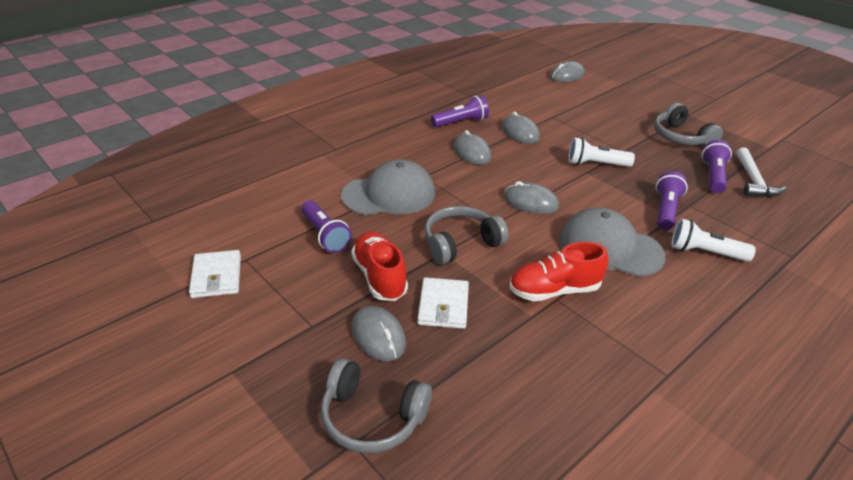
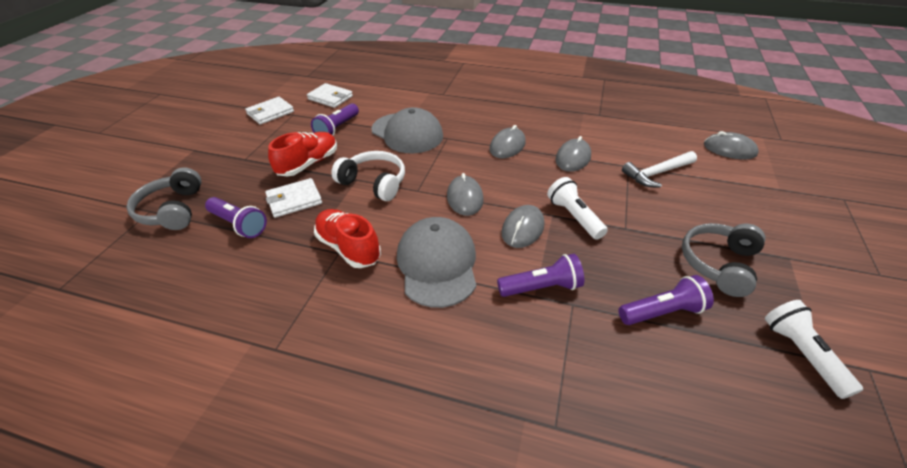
camera: 60 degrees right, 5 degrees up
grey mouse [352,306,406,361] -> grey mouse moved to [501,205,544,248]
grey headphones [424,206,509,265] -> white headphones [331,151,405,201]
purple flashlight [431,95,489,128] -> purple flashlight moved to [205,197,267,238]
white flashlight [671,218,756,262] -> white flashlight moved to [765,300,863,399]
white hammer [736,147,786,197] -> white hammer moved to [622,151,697,188]
none -> white wallet [307,83,353,108]

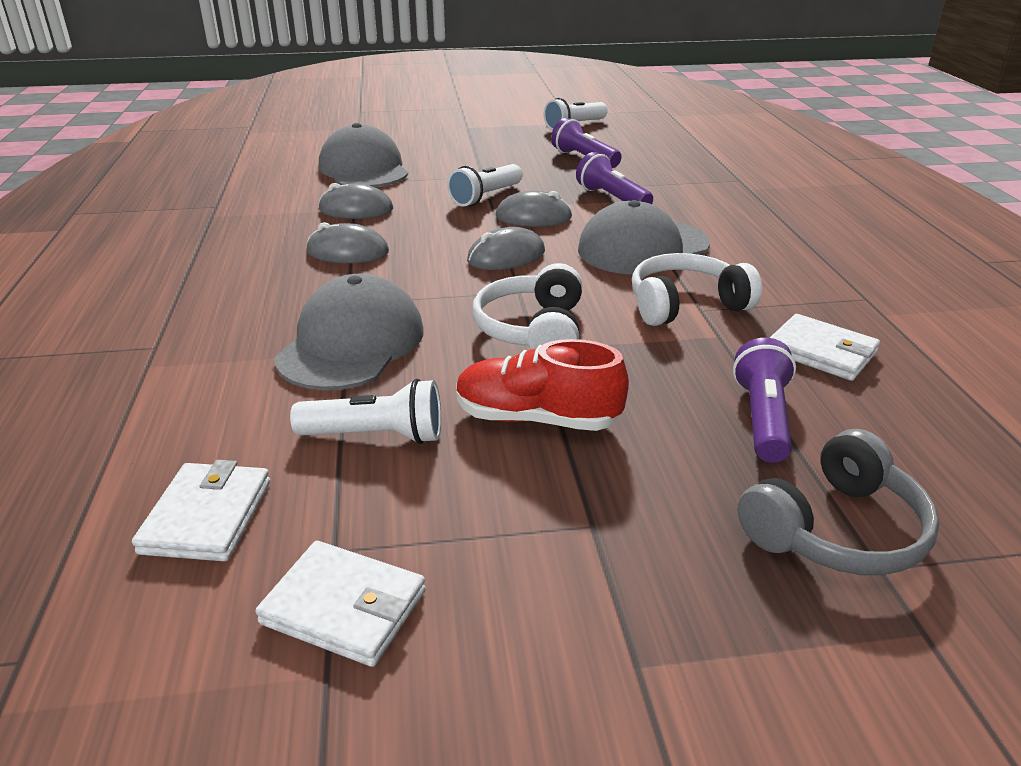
camera: 115 degrees left, 10 degrees down
white wallet [265,178,322,218] -> white wallet moved to [770,314,880,381]
purple flashlight [311,103,359,136] -> white flashlight [290,379,441,444]
red shoe [314,209,381,268] -> white headphones [632,253,762,326]
white hammer [622,151,697,188] -> grey cap [319,123,408,187]
grey headphones [682,223,765,297] -> none
grey mouse [704,131,759,160] -> none

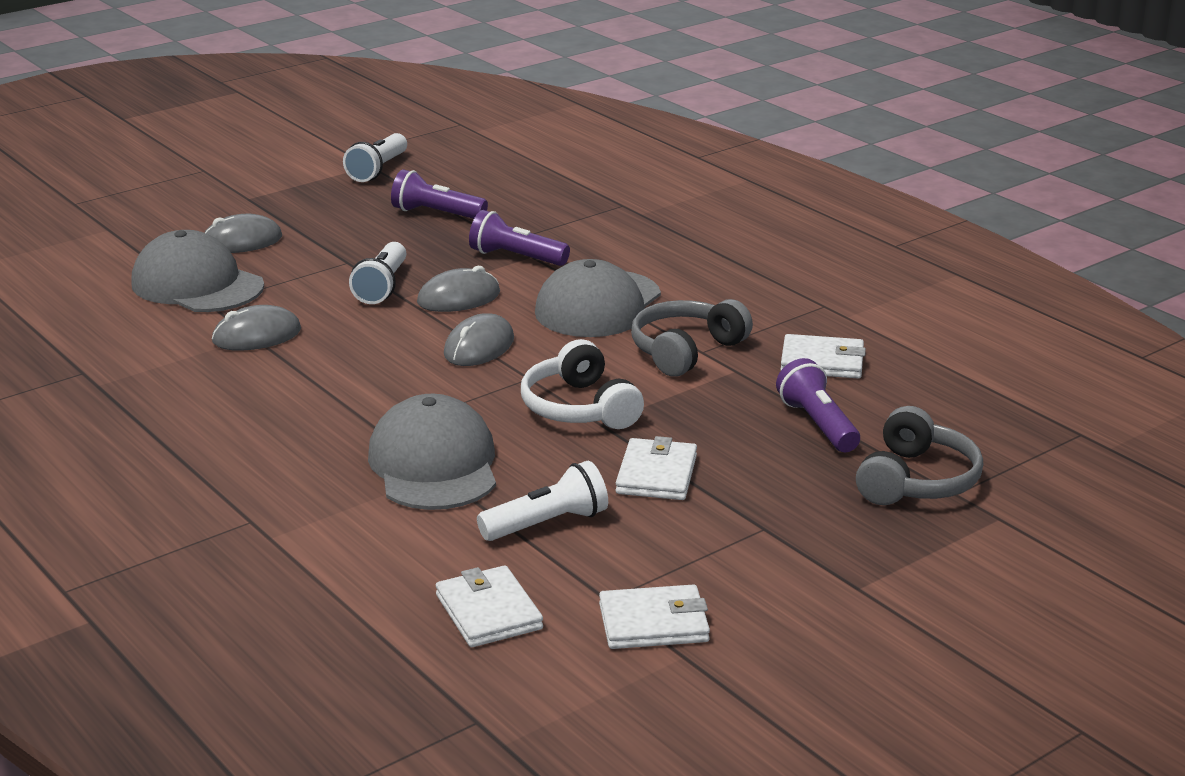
camera: 30 degrees left, 5 degrees down
grey mouse [307,222,389,263] -> grey mouse moved to [204,214,282,253]
red shoe [456,339,629,431] -> white wallet [616,436,697,500]
white headphones [632,253,762,326] -> grey headphones [631,299,753,377]

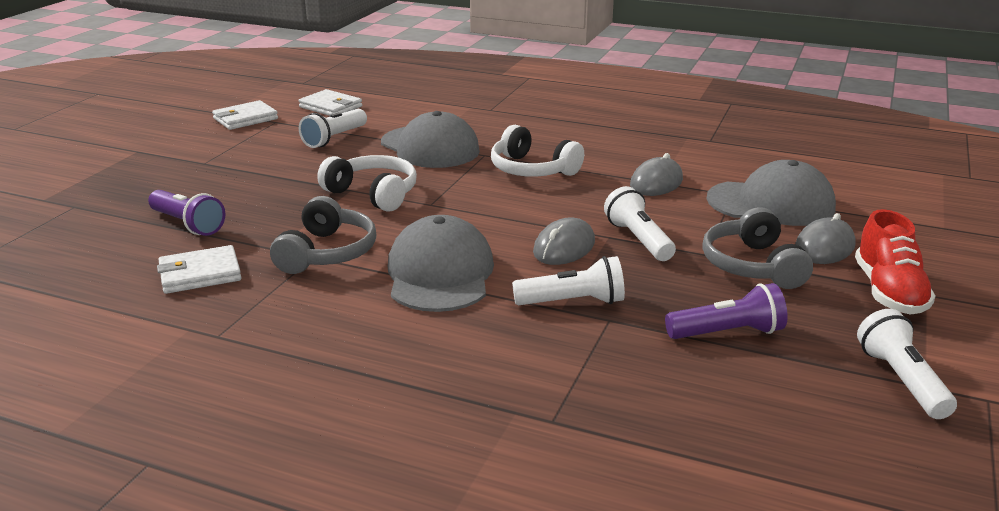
camera: 150 degrees right, 0 degrees up
grey mouse [444,313,514,366] -> none
purple flashlight [469,210,570,266] -> white flashlight [512,256,625,305]
white wallet [616,436,697,500] -> none
grey headphones [856,406,983,505] -> grey headphones moved to [702,207,813,289]
none -> white headphones [491,125,584,177]
none -> red shoe [855,209,935,315]

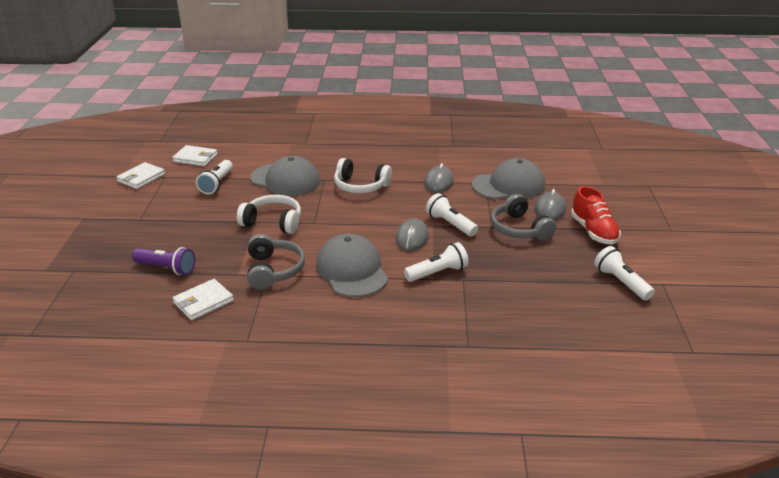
camera: 20 degrees left, 5 degrees up
purple flashlight [665,283,787,339] -> none

